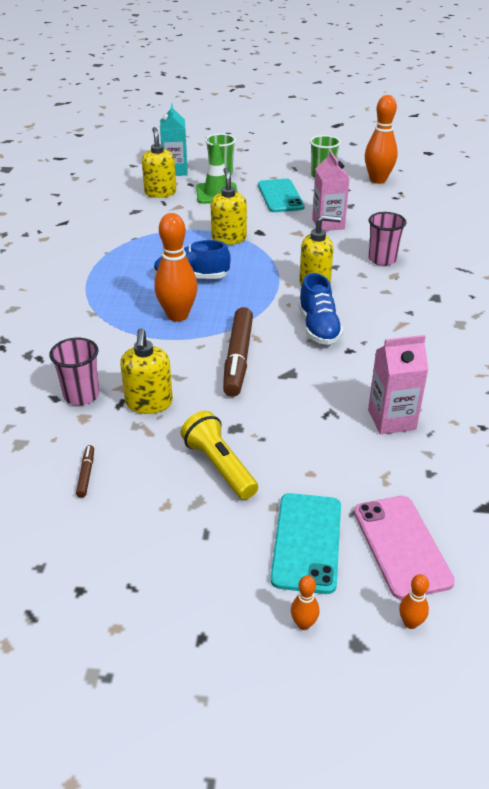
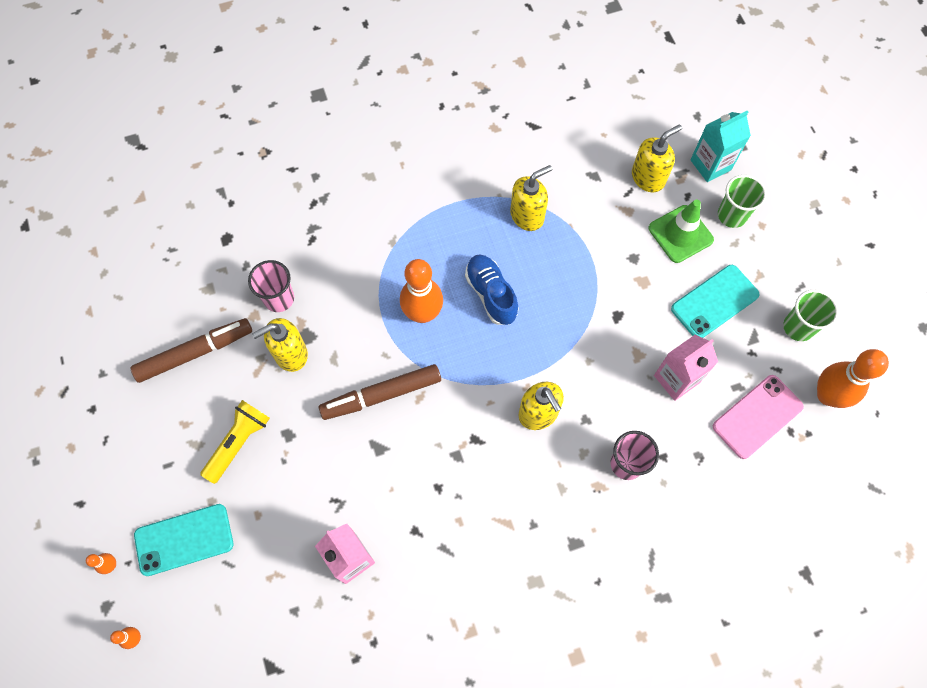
camera: 65 degrees right, 30 degrees up
brown marker [76,445,94,498] -> brown marker [130,318,252,383], size x2.34
yellow soap dispenser [211,168,247,245] -> yellow soap dispenser moved to [510,165,552,231]
blue shoe [298,273,343,345] -> none
pink phone [354,496,455,600] -> pink phone moved to [713,375,804,459]

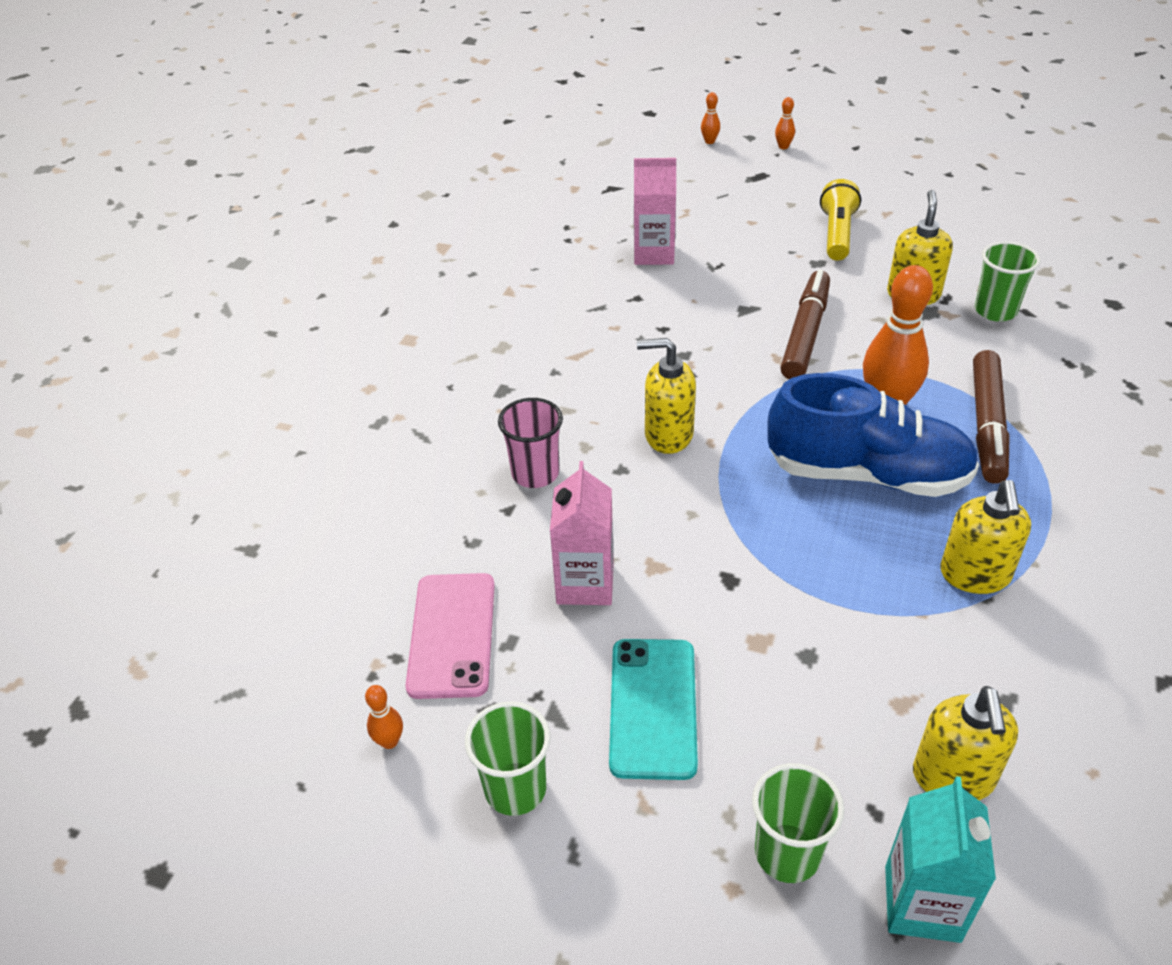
camera: 130 degrees right, 25 degrees down
brown marker [130,318,252,383] -> brown marker moved to [973,350,1010,484]
turquoise phone [134,504,233,576] -> none
yellow flashlight [200,400,270,484] -> yellow flashlight turned 150 degrees counterclockwise [820,179,861,261]
pink cup [248,260,294,312] -> green cup [975,241,1041,321]
blue shoe [465,254,519,325] -> blue shoe [767,373,979,497], size x1.59
green traffic cone [649,200,714,263] -> none
orange bowling pin [817,349,889,408] -> orange bowling pin [365,685,403,749], size x0.43

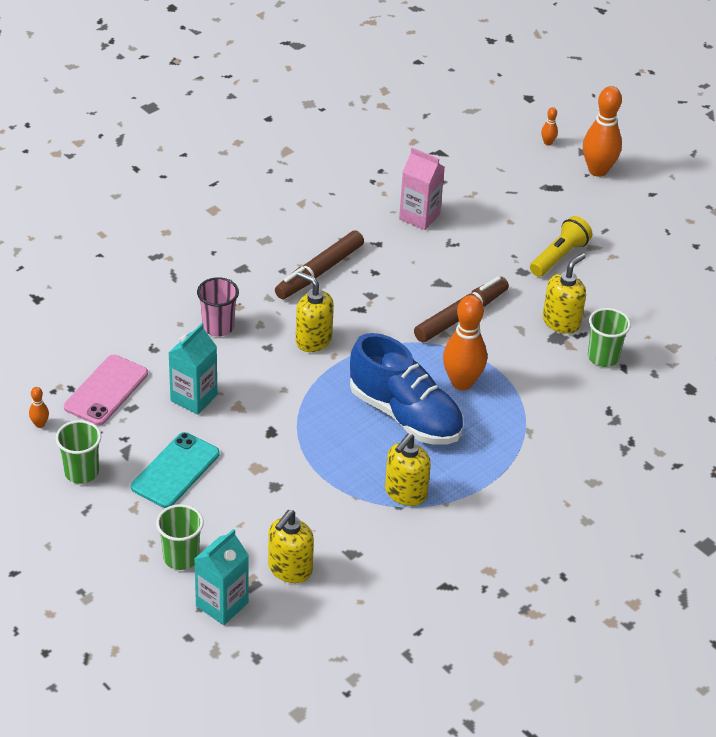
camera: 25 degrees right, 0 degrees up
pink carton [550,461,614,605] -> turquoise carton [169,323,217,415]
orange bowling pin [775,97,795,149] -> orange bowling pin [583,86,622,177], size x2.31
brown marker [973,350,1010,484] -> brown marker moved to [275,230,364,299]

